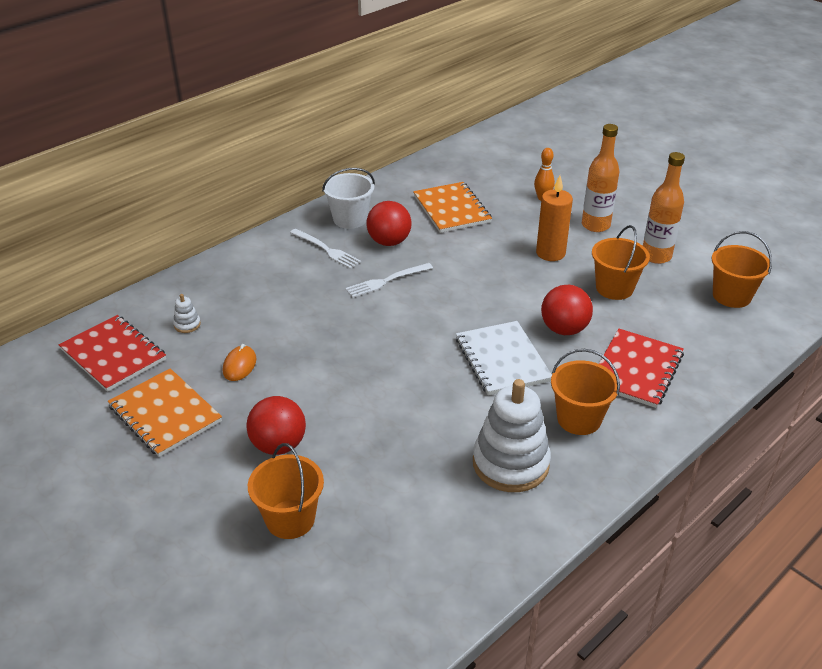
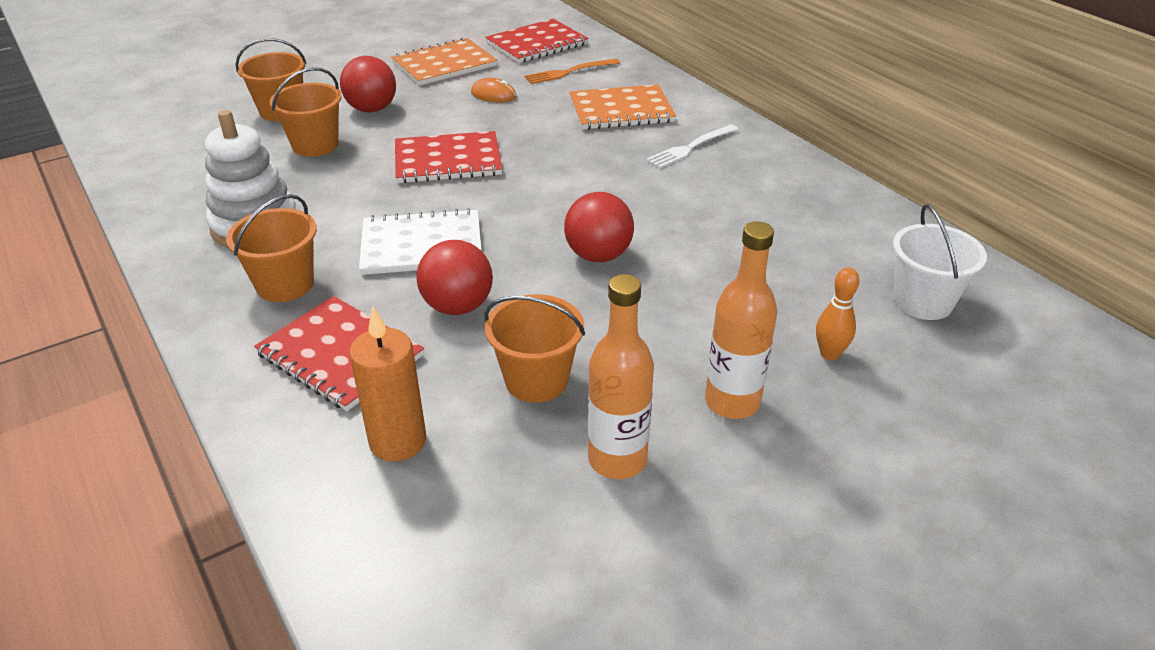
camera: 100 degrees right, 0 degrees up
white stacking toy [173,294,201,333] -> orange fork [525,59,620,84]
white bucket [322,168,375,229] -> white bucket moved to [893,204,987,320]
white fork [345,263,433,298] -> none
red ball [366,201,411,246] -> red ball moved to [564,192,634,262]
orange notebook [413,182,492,233] -> orange notebook moved to [569,84,676,130]
orange candle [536,175,573,261] -> orange candle moved to [349,307,426,462]
orange bucket [712,231,772,308] -> orange bucket moved to [270,67,341,157]
none -> red notebook [395,131,502,183]

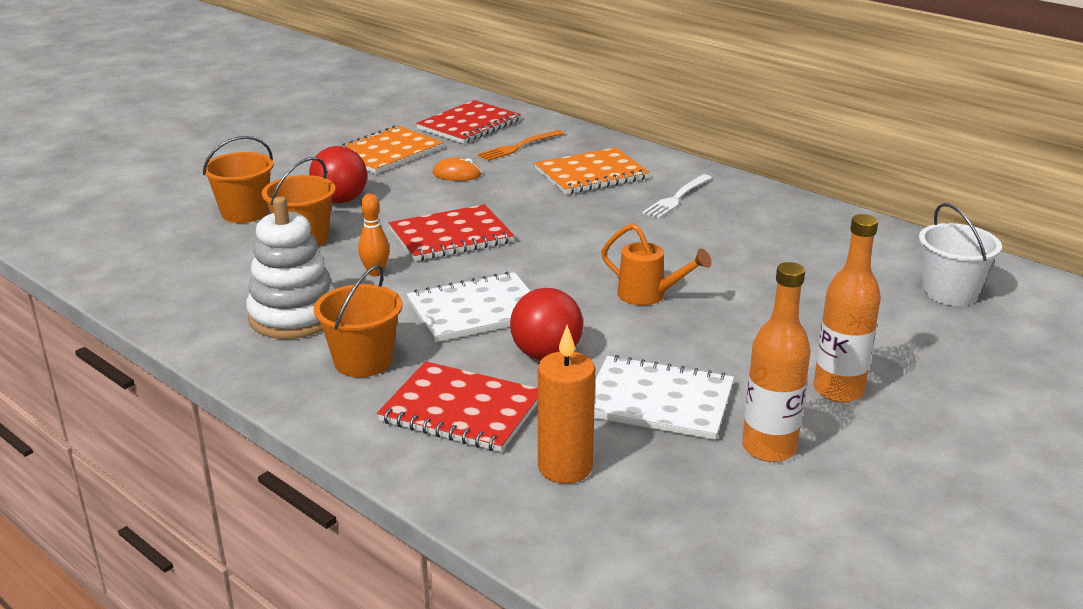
camera: 15 degrees left, 10 degrees down
orange bucket [484,294,585,403] -> white notebook [594,355,734,440]
red ball [564,192,634,262] -> orange watering can [601,223,711,305]
orange bowling pin [816,267,860,360] -> orange bowling pin moved to [358,194,390,276]

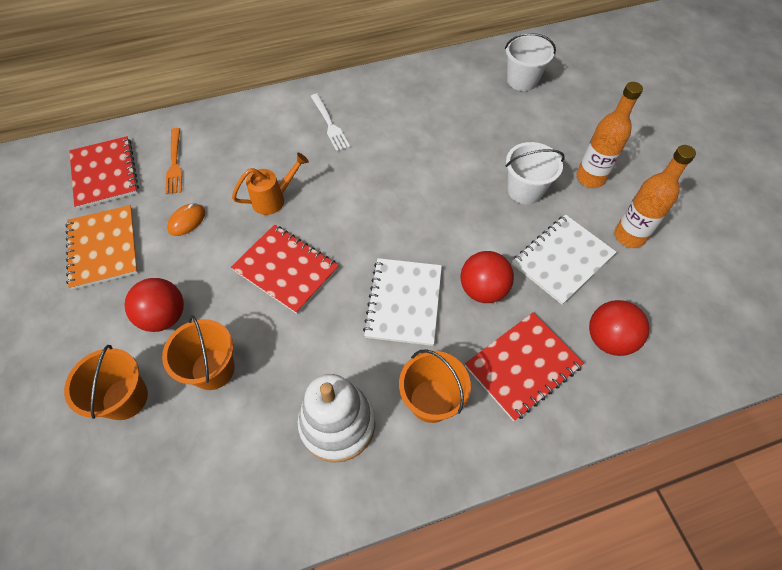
camera: 60 degrees left, 30 degrees up
orange bowling pin [358,194,390,276] -> none
red notebook [389,204,514,261] -> red notebook turned 60 degrees counterclockwise [231,225,339,314]
orange notebook [534,148,650,194] -> none
orange candle [538,325,595,484] -> red ball [589,300,649,356]
orange watering can [601,223,711,305] -> orange watering can moved to [232,153,309,215]
none -> white bucket [505,142,565,204]

